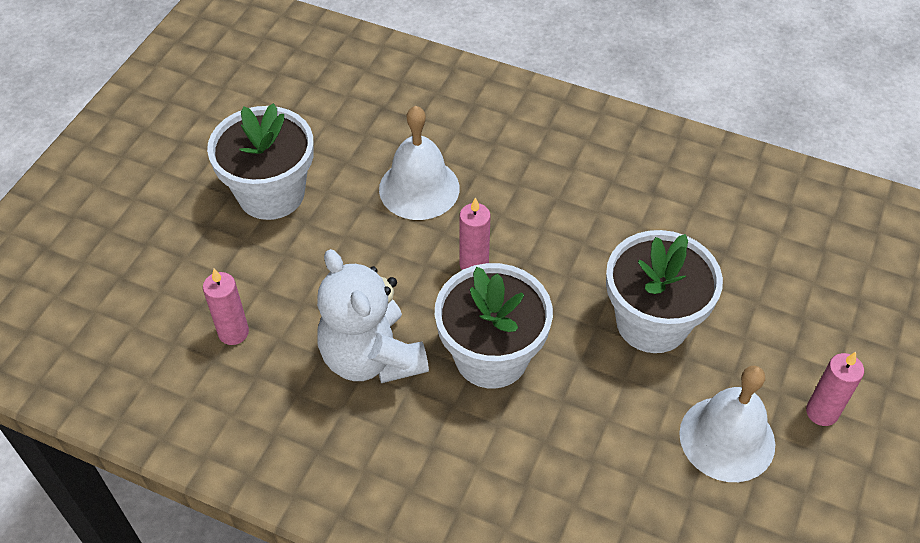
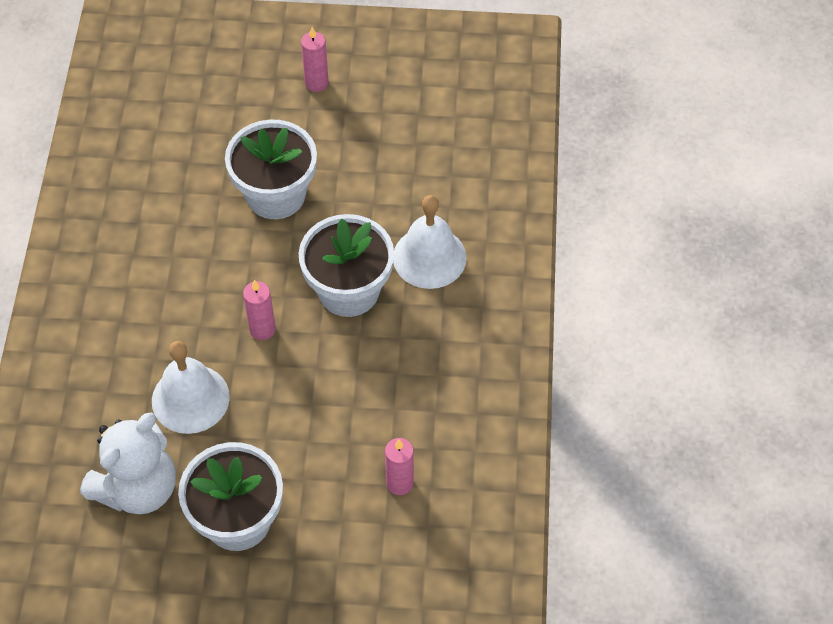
camera: 110 degrees left, 5 degrees up
white teddy bear [317,249,429,383] -> white teddy bear moved to [80,412,176,514]
white bell [679,366,775,482] -> white bell moved to [393,195,467,289]

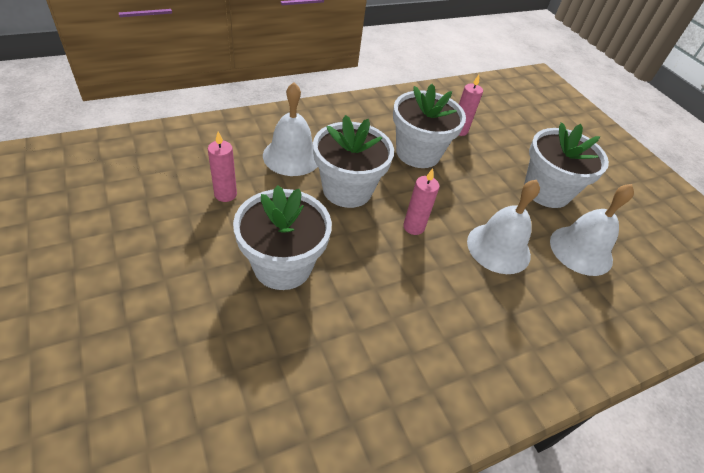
camera: 125 degrees left, 10 degrees down
white teddy bear [80,412,176,514] -> white bell [550,184,634,276]
pink candle [301,27,329,92] -> pink candle moved to [208,132,237,202]
none -> white flower pot [393,84,466,168]

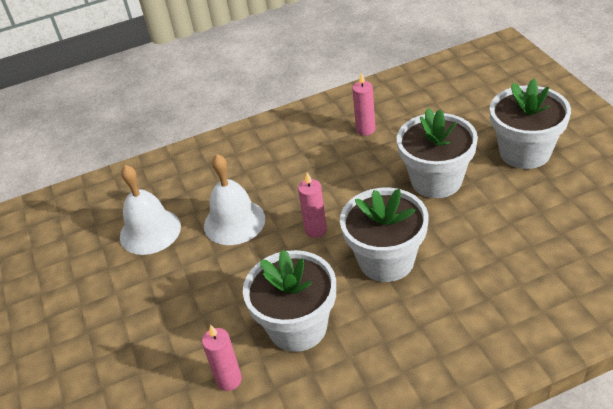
camera: 165 degrees left, 5 degrees down
pink candle [208,132,237,202] -> pink candle moved to [352,72,376,136]
white bell [263,82,318,176] -> none
white flower pot [524,122,609,208] -> white flower pot moved to [490,79,571,169]

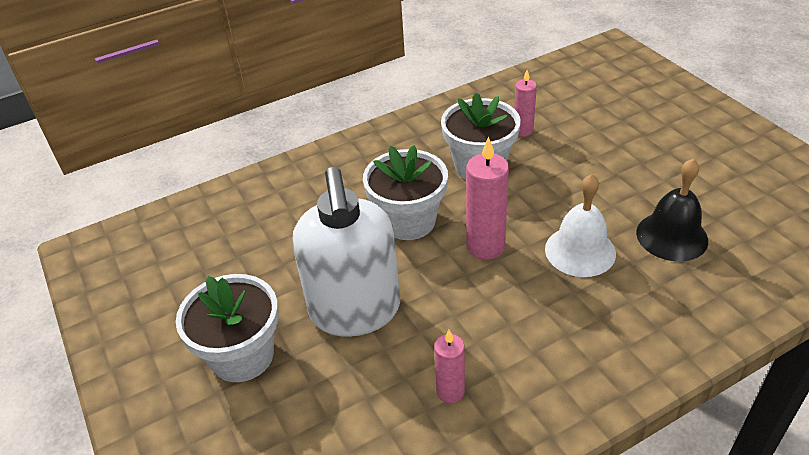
camera: 170 degrees right, 0 degrees up
white bell [120,165,181,255] -> black bell [636,159,708,261]
pink candle [298,172,327,238] -> pink candle [466,136,509,260], size x1.63
white flower pot [397,108,478,198] -> white soap dispenser [292,167,400,337]

